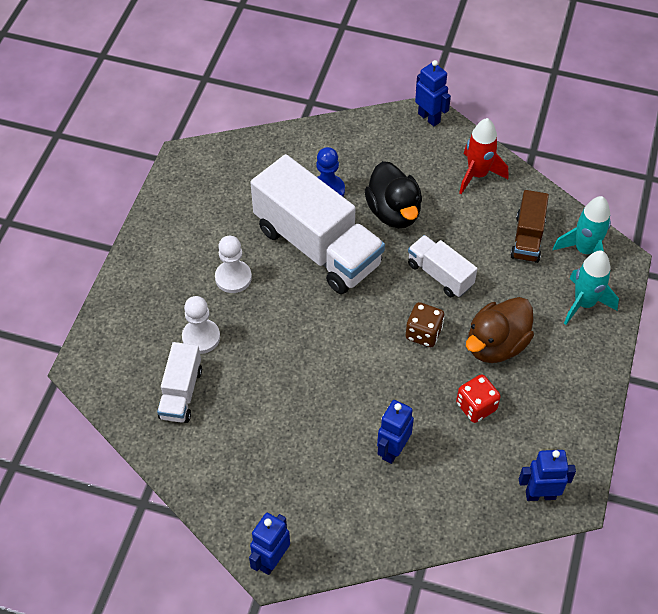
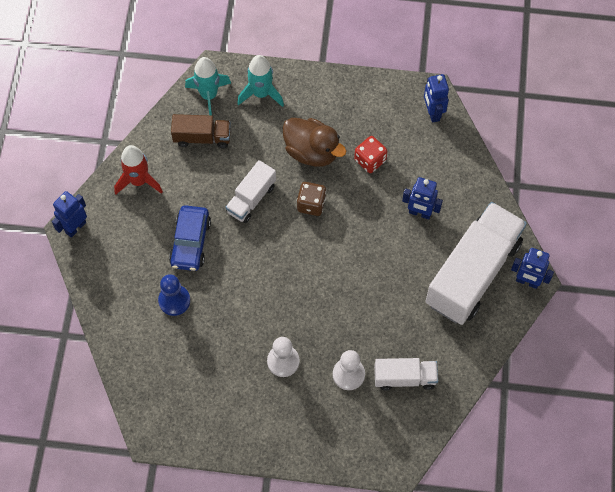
camera: 100 degrees left, 10 degrees up
white truck [250,154,385,294] -> white truck moved to [425,202,527,325]
black duck [365,161,422,228] -> blue car [169,205,211,271]

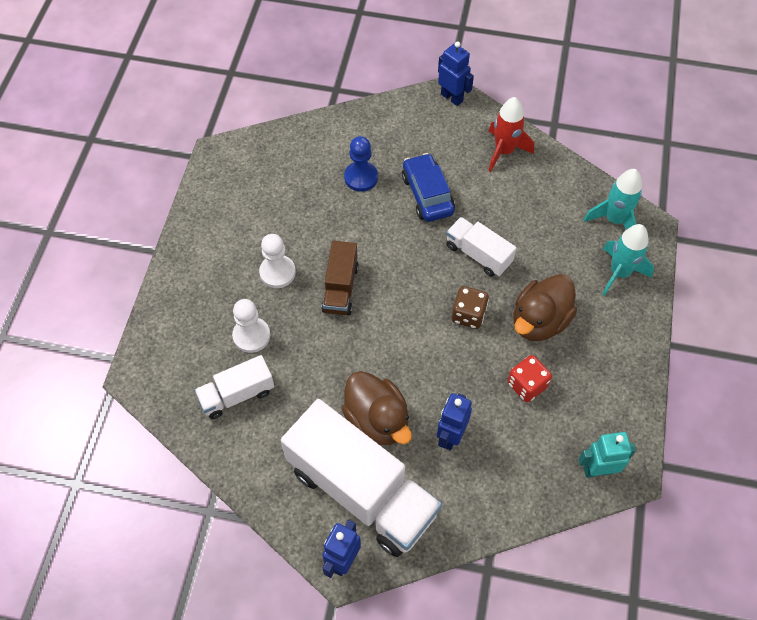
camera: 95 degrees right, 5 degrees down
blue car [169,205,211,271] -> blue car turned 60 degrees clockwise [402,153,455,222]
brown truck [171,114,231,148] -> brown truck moved to [321,241,359,315]
white truck [374,358,438,391] -> white truck turned 60 degrees clockwise [195,355,274,419]
blue robot [424,74,449,123] -> turquoise robot [579,432,636,478]
none -> brown duck [342,371,412,445]

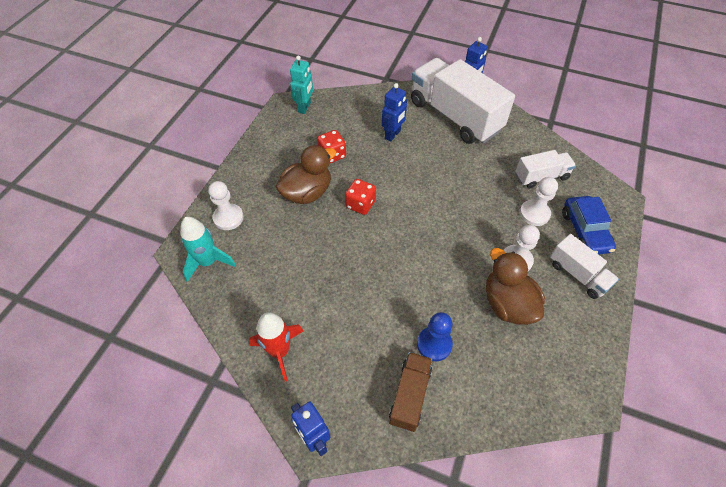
camera: 170 degrees left, 5 degrees down
brown truck [321,241,359,315] -> brown truck moved to [389,352,432,432]
brown duck [342,371,412,445] -> brown duck moved to [486,248,545,325]
blue car [402,153,455,222] -> blue car moved to [562,196,616,255]
white truck [446,217,517,277] -> white truck moved to [550,234,619,299]
brown dice [452,286,489,329] -> red dice [345,179,376,215]
turquoise robot [579,432,636,478] -> turquoise robot turned 75 degrees counterclockwise [290,55,313,114]
turquoise rocket [602,224,654,296] -> white pawn [208,181,244,230]

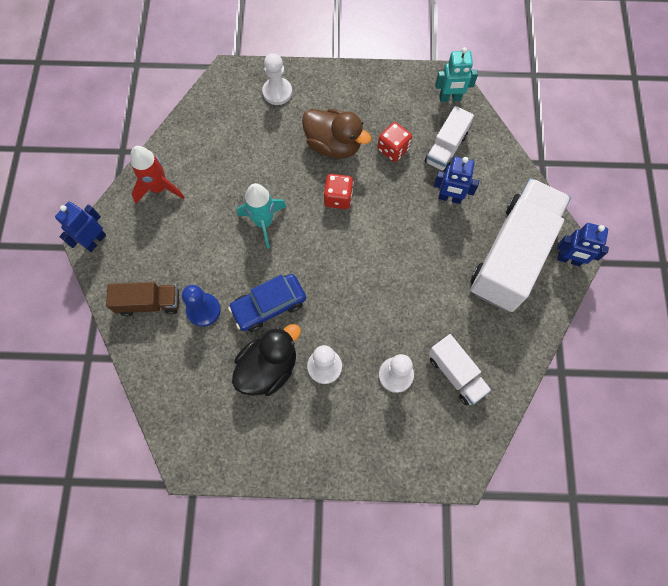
camera: 70 degrees right, 15 degrees up
turquoise rocket [180,217,236,282] -> turquoise rocket moved to [237,183,287,249]
brown duck [486,248,545,325] -> black duck [232,324,301,396]
white truck [550,234,619,299] -> white truck moved to [425,106,474,172]
blue car [562,196,616,255] -> blue car moved to [228,274,306,332]

